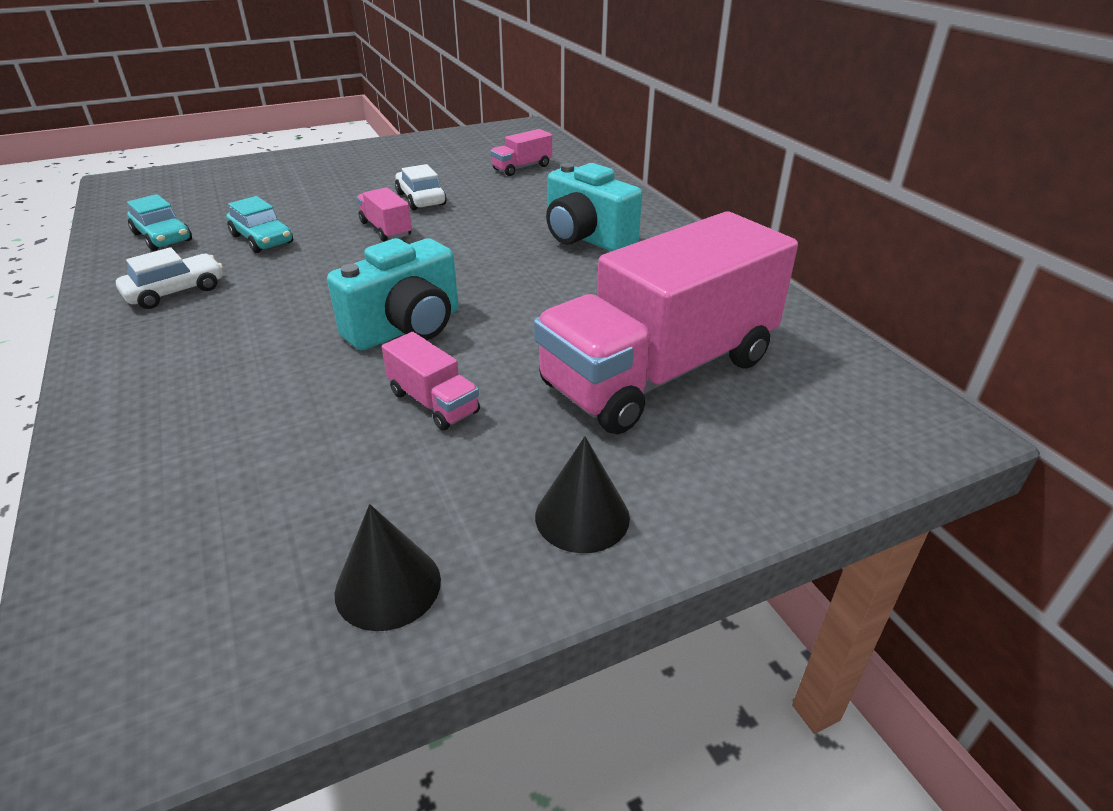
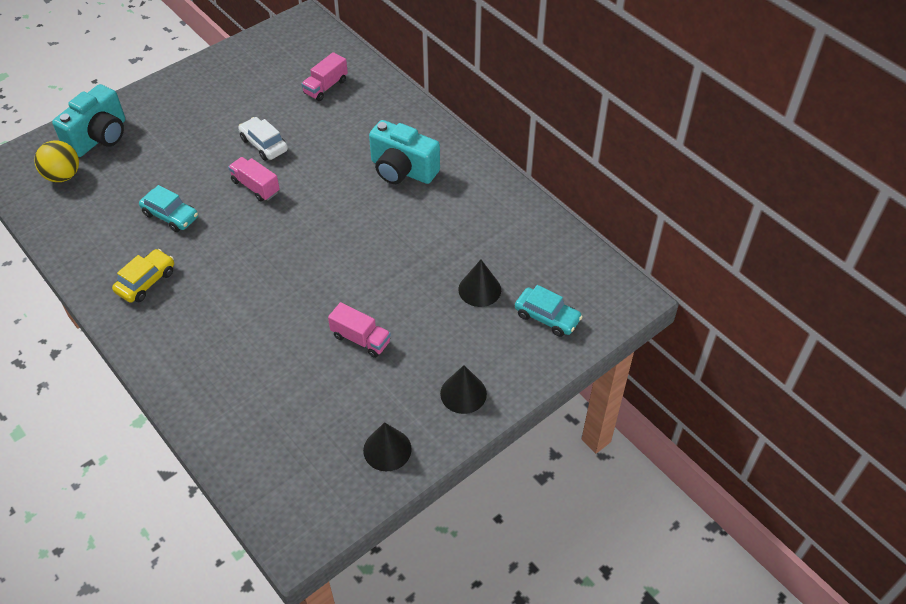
camera: 15 degrees left, 15 degrees up
white car [116,247,223,309] -> yellow car [112,249,174,303]
turquoise car [127,194,192,251] -> turquoise car moved to [515,285,583,337]
turquoise camera [327,238,458,351] -> turquoise camera moved to [52,84,125,157]
pink truck [534,211,798,434] -> black cone [458,260,501,307]
none -> yellow ball [34,140,79,182]

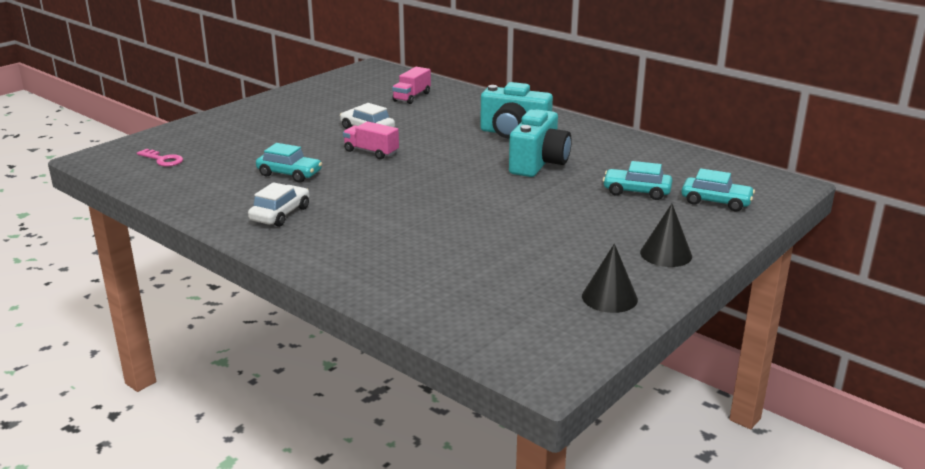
camera: 10 degrees left, 25 degrees down
yellow ball [34,140,79,182] -> pink key [137,149,183,167]
turquoise camera [52,84,125,157] -> turquoise camera moved to [509,109,572,177]
yellow car [112,249,174,303] -> white car [248,182,309,227]
pink truck [328,302,391,358] -> none
black cone [458,260,501,307] -> turquoise car [603,161,672,200]

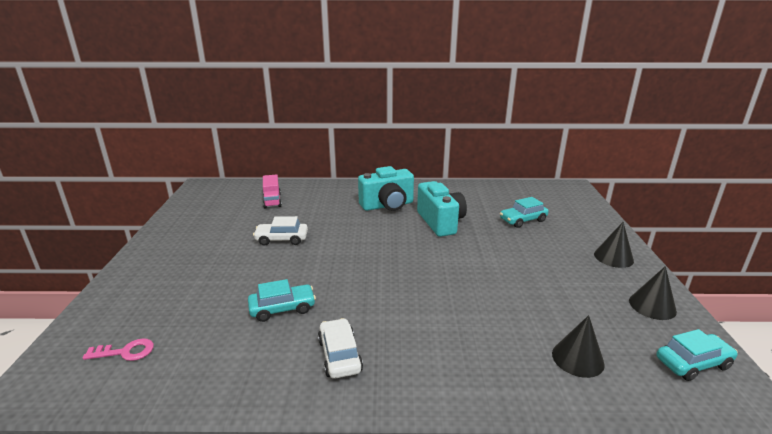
camera: 40 degrees left, 0 degrees up
pink truck [343,121,399,159] -> none
turquoise car [681,168,755,211] -> turquoise car moved to [656,329,738,381]
none -> black cone [552,315,605,378]

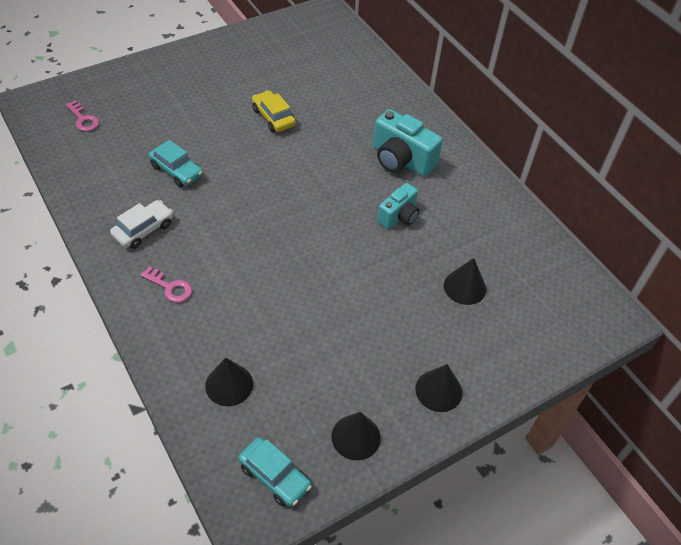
camera: 55 degrees right, 25 degrees up
white car [253,216,308,246] -> yellow car [252,90,296,132]
pink truck [263,174,282,208] -> none
turquoise camera [417,181,467,237] -> turquoise camera [377,183,420,229], size x0.63
turquoise car [500,197,549,228] -> black cone [444,258,486,305]
none -> pink key [140,266,192,302]

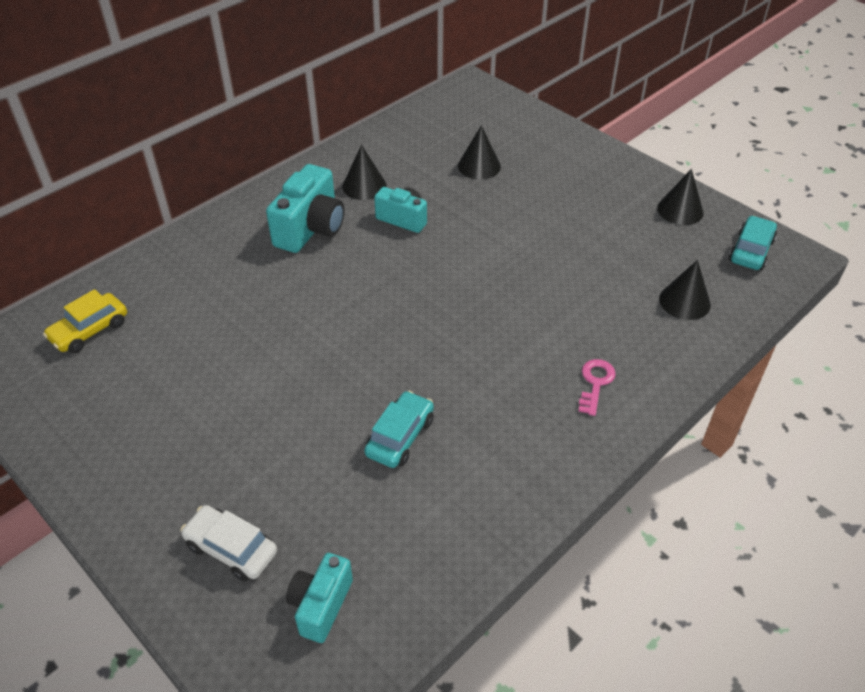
camera: 100 degrees left, 5 degrees down
pink key [65,100,99,132] -> turquoise camera [286,553,353,643]
white car [110,200,173,249] -> white car moved to [181,505,277,581]
yellow car [252,90,296,132] -> yellow car moved to [43,289,127,353]
black cone [416,364,462,412] -> black cone moved to [342,145,387,200]

